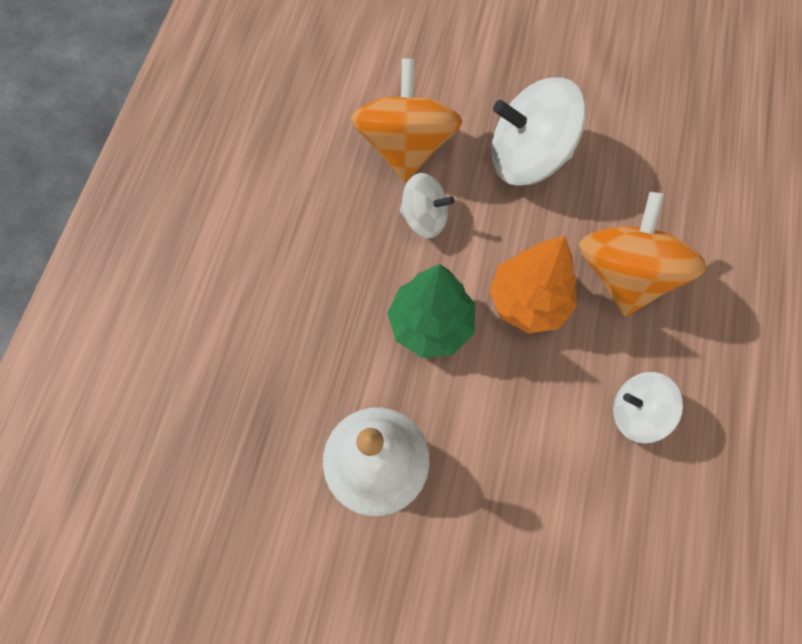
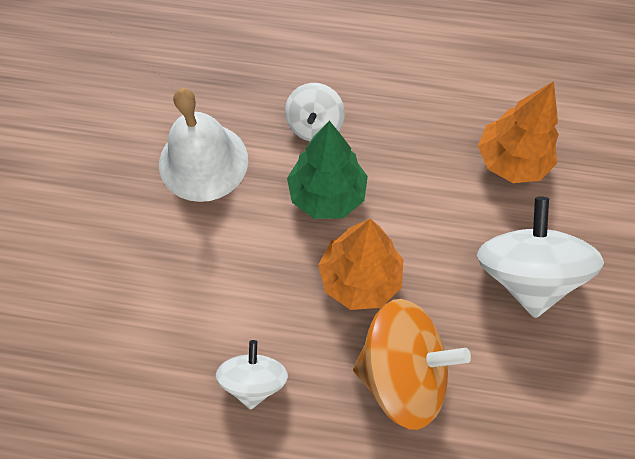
camera: 85 degrees right, 5 degrees down
orange spinning top [351,58,463,182] -> orange tree [478,81,559,183]
white spinning top [400,173,454,238] -> white spinning top moved to [285,83,345,141]

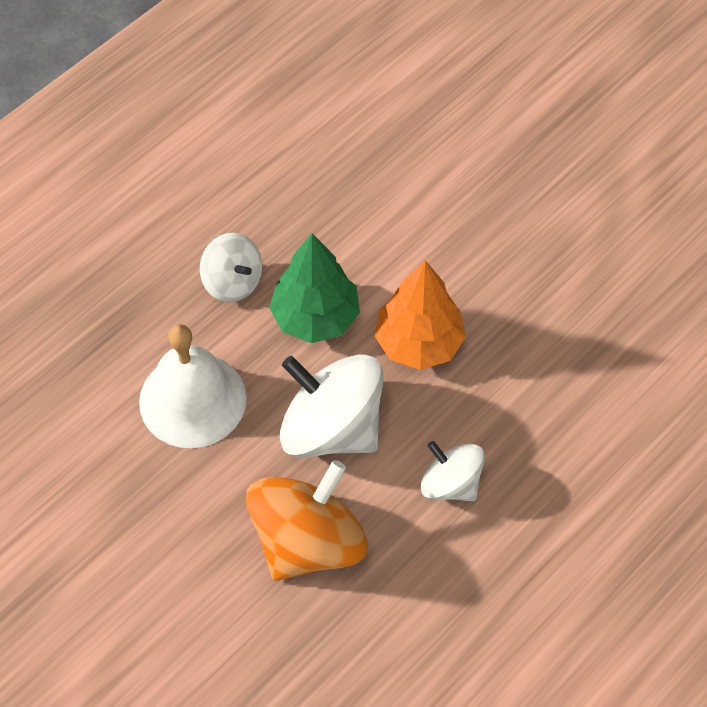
camera: 55 degrees left, 5 degrees down
orange spinning top [353,299,471,430] -> orange spinning top moved to [246,460,368,581]
white spinning top [477,197,604,318] -> white spinning top moved to [280,354,383,458]
orange tree [478,81,559,183] -> none

